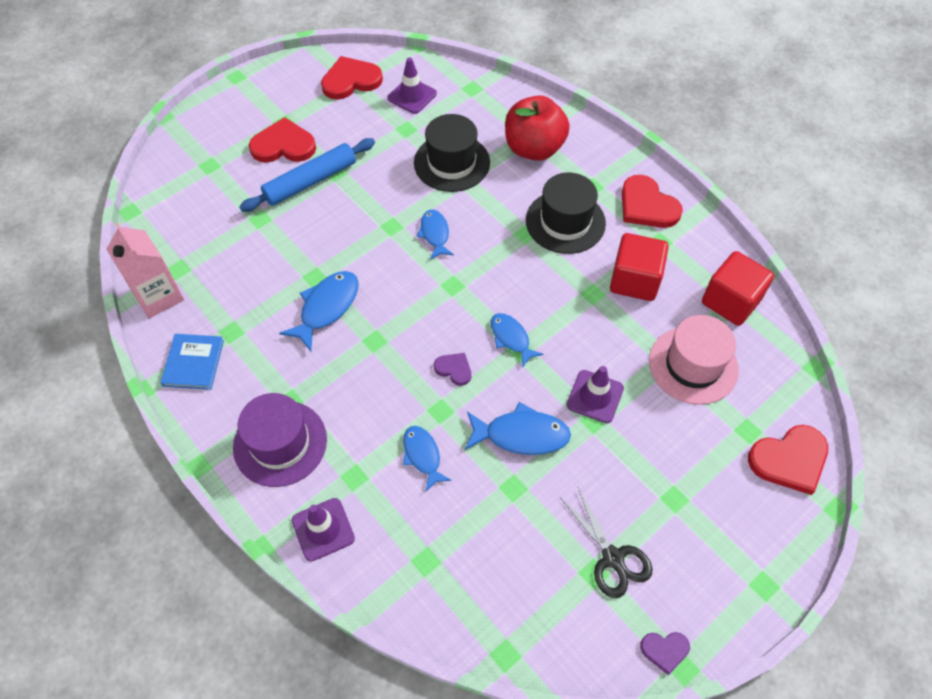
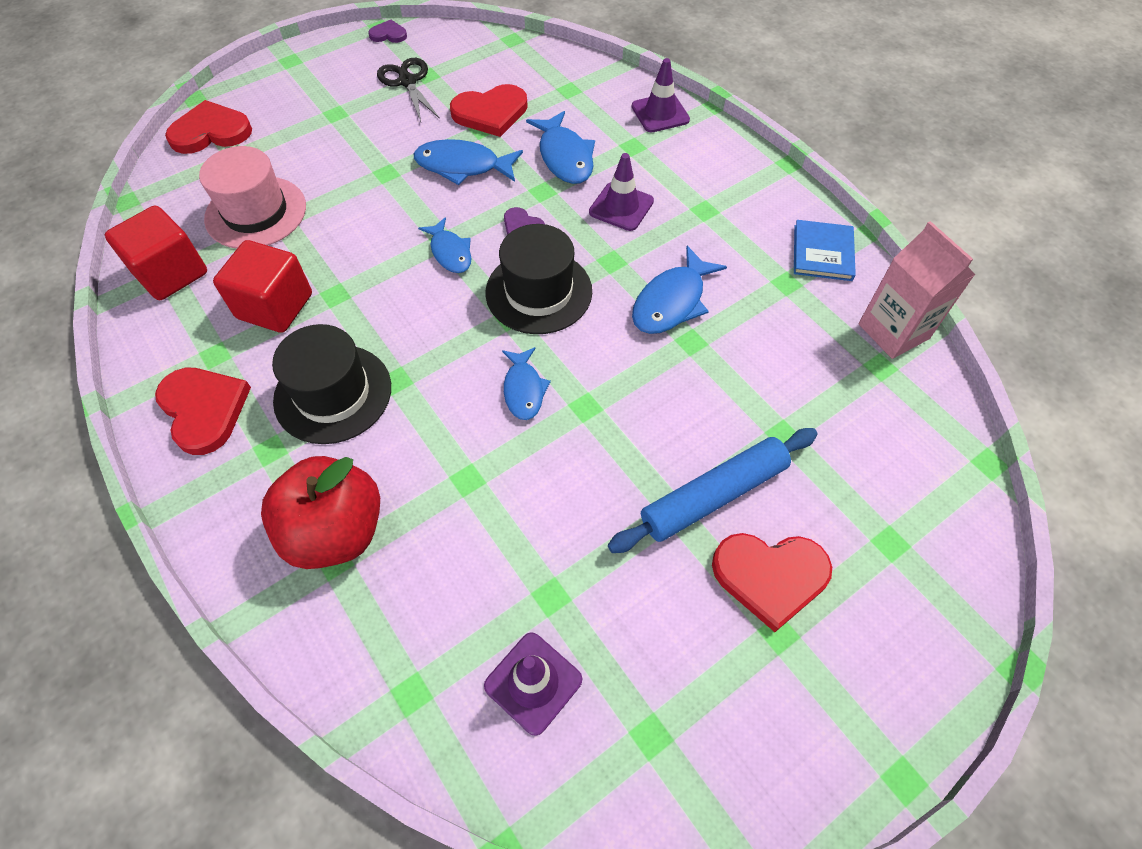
camera: 175 degrees left, 0 degrees up
purple hat [233,393,327,487] -> none
red heart [321,56,383,100] -> red heart moved to [450,84,528,137]
blue fish [403,426,452,492] -> blue fish [526,111,595,184], size x1.52
black hat [414,114,490,192] -> black hat moved to [485,224,592,334]
purple traffic cone [567,366,624,423] -> purple traffic cone moved to [589,153,654,231]

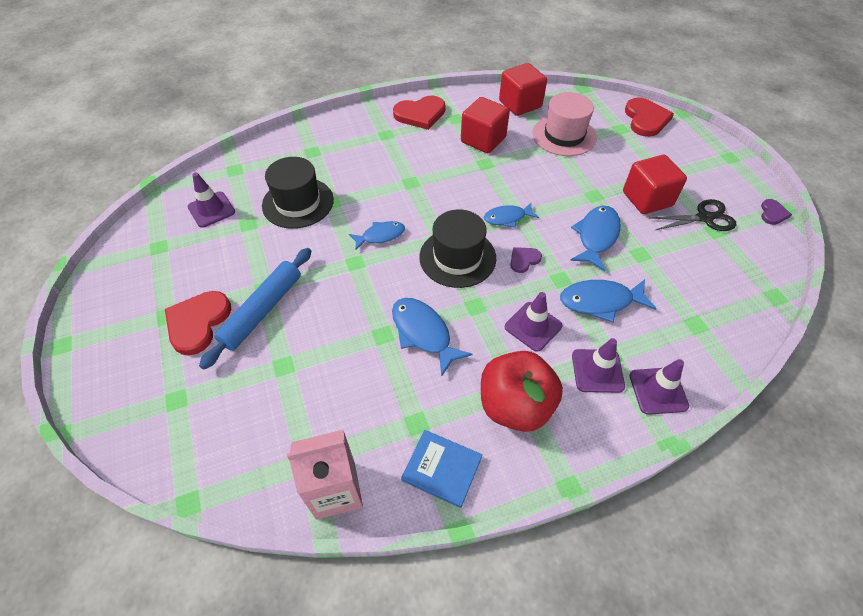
camera: 105 degrees right, 5 degrees down
red apple [261,456,380,569] -> red apple moved to [481,351,563,432]
black hat [272,324,391,444] -> black hat moved to [262,157,334,229]
red heart [450,84,528,137] -> none
blue fish [502,347,551,420] -> blue fish turned 150 degrees clockwise [349,221,405,250]
blue rolling pin [608,428,817,553] -> blue rolling pin turned 45 degrees clockwise [199,248,311,369]
none -> purple traffic cone [572,338,625,393]
none -> red cube [623,155,687,214]

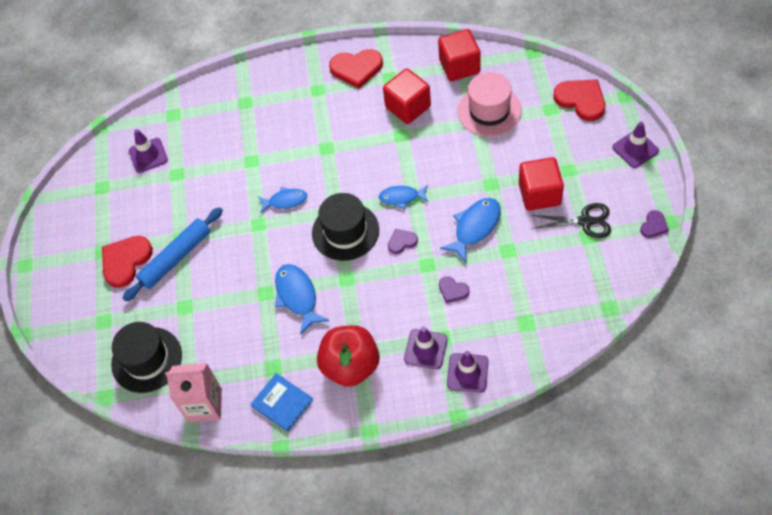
camera: 20 degrees right, 5 degrees up
black hat [262,157,334,229] -> black hat moved to [111,322,182,393]
purple traffic cone [505,292,563,352] -> purple traffic cone moved to [612,122,659,168]
blue fish [560,279,657,322] -> purple heart [439,276,470,303]
red heart [625,97,674,137] -> red heart turned 60 degrees counterclockwise [553,79,605,121]

